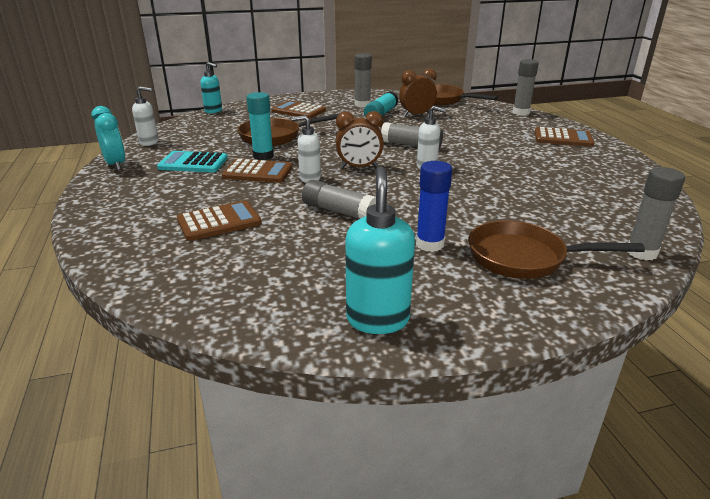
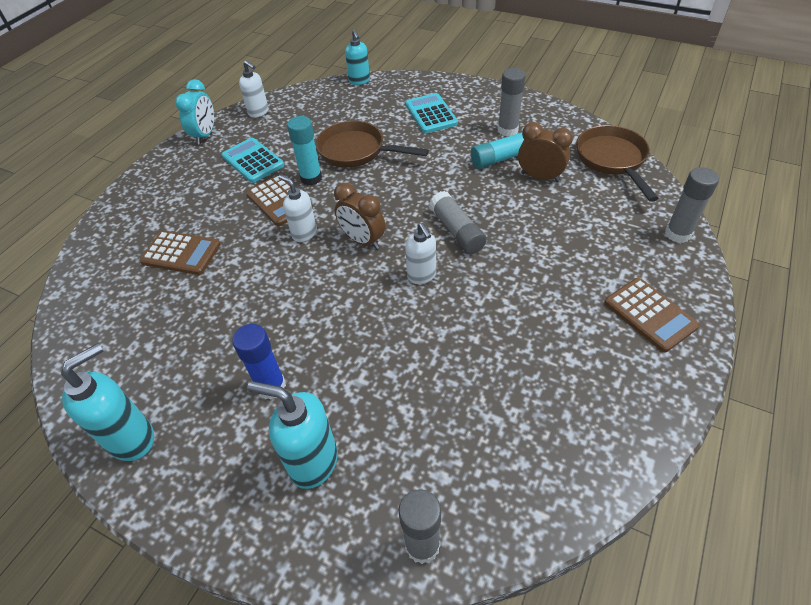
camera: 45 degrees right, 20 degrees up
brown calculator [272,101,326,119] -> turquoise calculator [405,93,458,133]
grey glue stick [302,180,376,219] -> none
brown pan [469,220,645,279] -> turquoise soap dispenser [247,381,338,489]

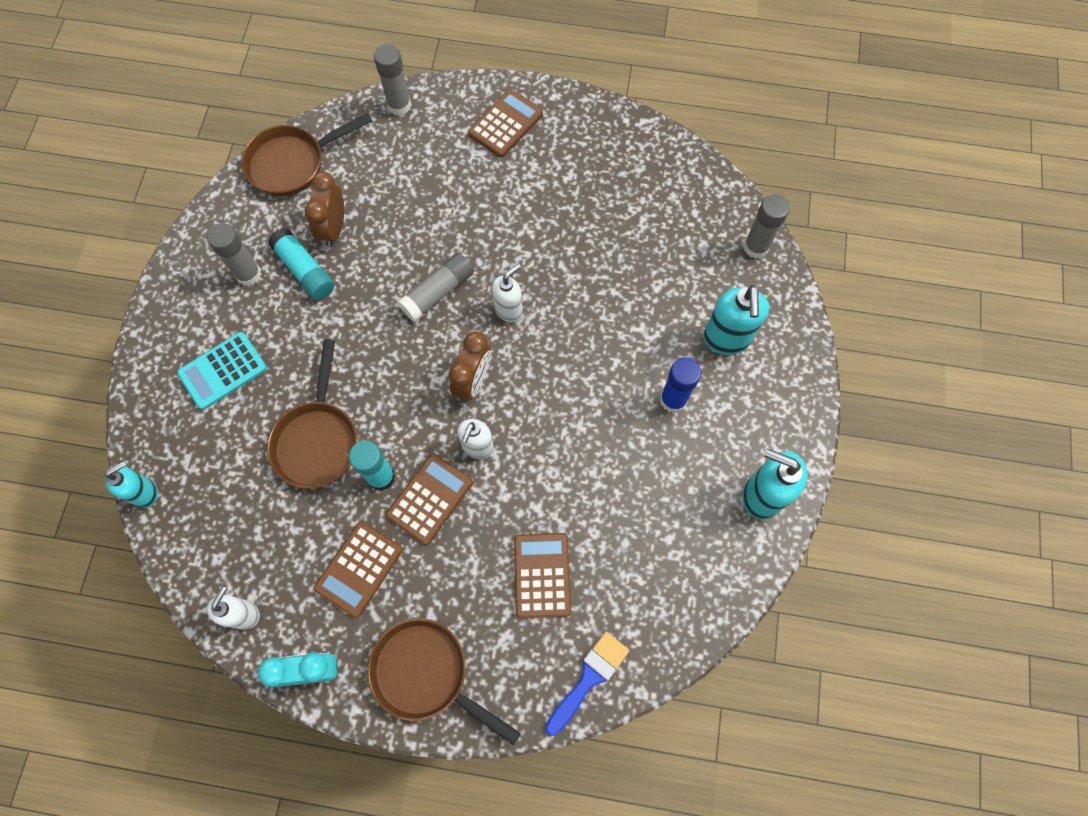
camera: 110 degrees left, 20 degrees up
turquoise calculator [221,138,284,183] -> brown calculator [314,522,403,618]
none -> brown pan [367,618,521,745]
none -> blue brush [545,632,629,736]

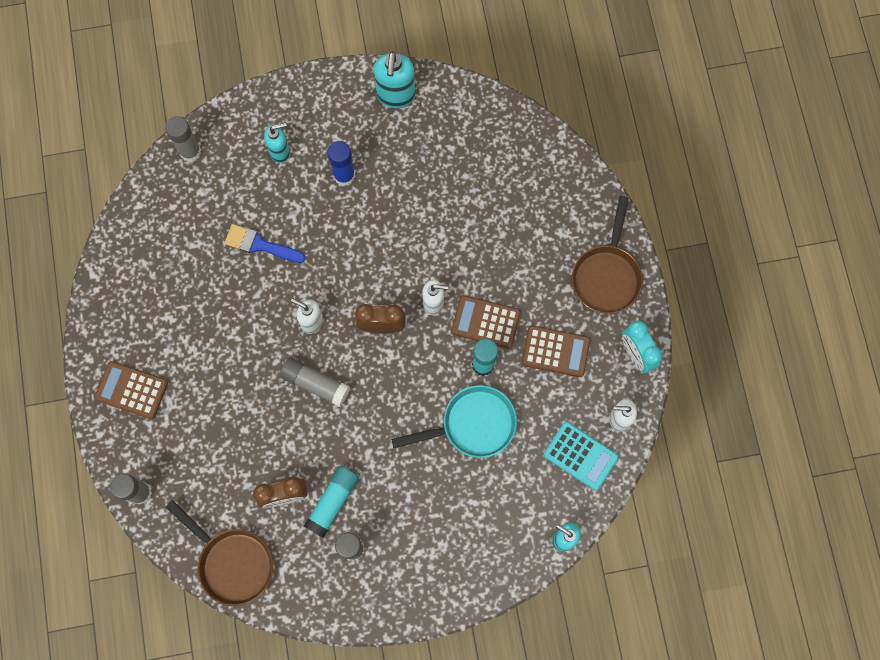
camera: 110 degrees left, 5 degrees up
turquoise calculator [177,332,267,410] -> turquoise calculator moved to [544,422,619,490]
brown pan [267,339,357,488] -> turquoise pan [391,385,517,458]
brown calculator [514,533,571,618] -> none
blue brush [545,632,629,736] -> blue brush moved to [224,224,306,263]
turquoise soap dispenser [703,285,769,355] -> turquoise soap dispenser [264,123,290,163], size x0.65

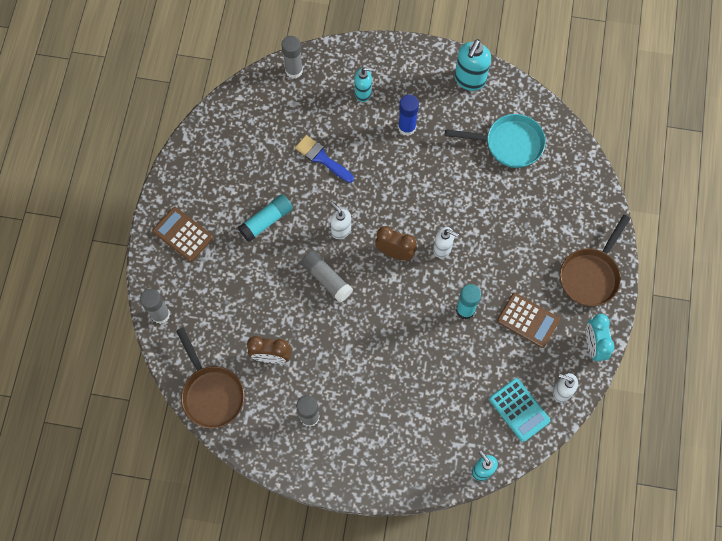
camera: 20 degrees right, 5 degrees down
turquoise glue stick [304,466,359,538] -> turquoise glue stick moved to [238,194,293,242]
turquoise pan [391,385,517,458] -> turquoise pan moved to [445,114,546,168]
brown calculator [451,295,521,349] -> none

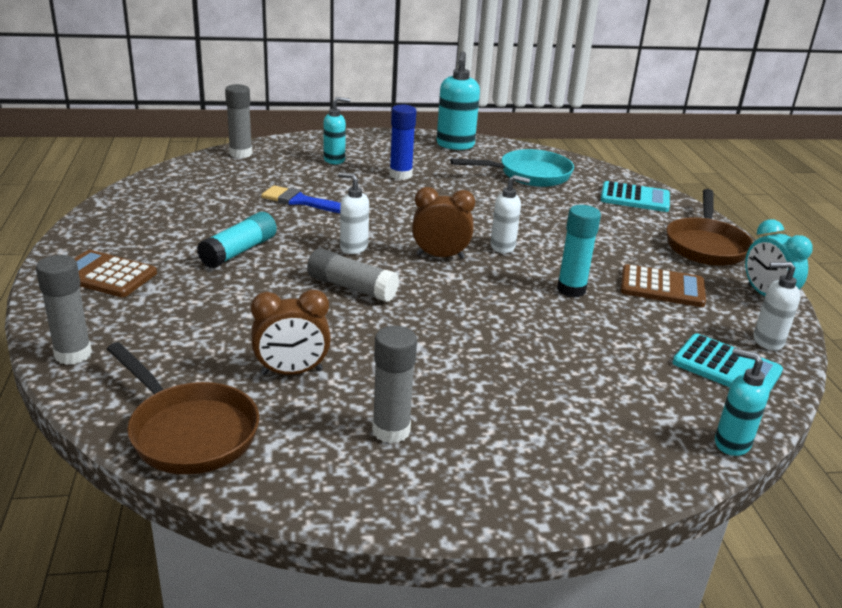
camera: 20 degrees left, 40 degrees down
none -> turquoise calculator [600,181,670,212]

